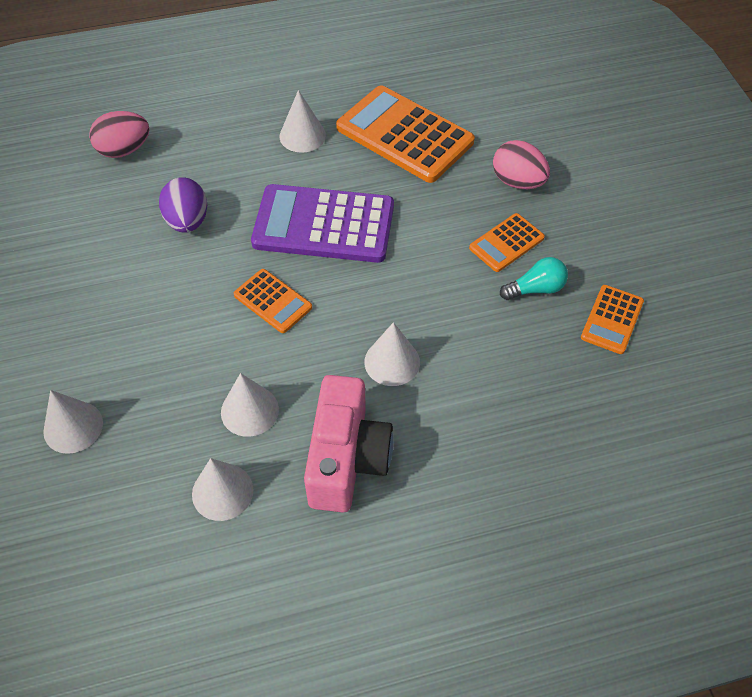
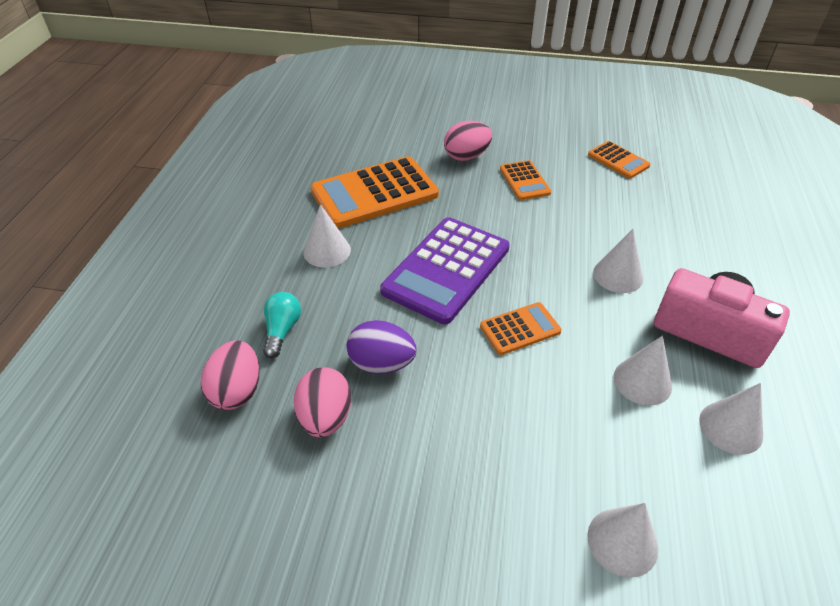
camera: 65 degrees left, 10 degrees down
turquoise light bulb [500,257,568,300] -> turquoise light bulb moved to [263,292,301,358]
none -> pink egg [294,367,351,437]

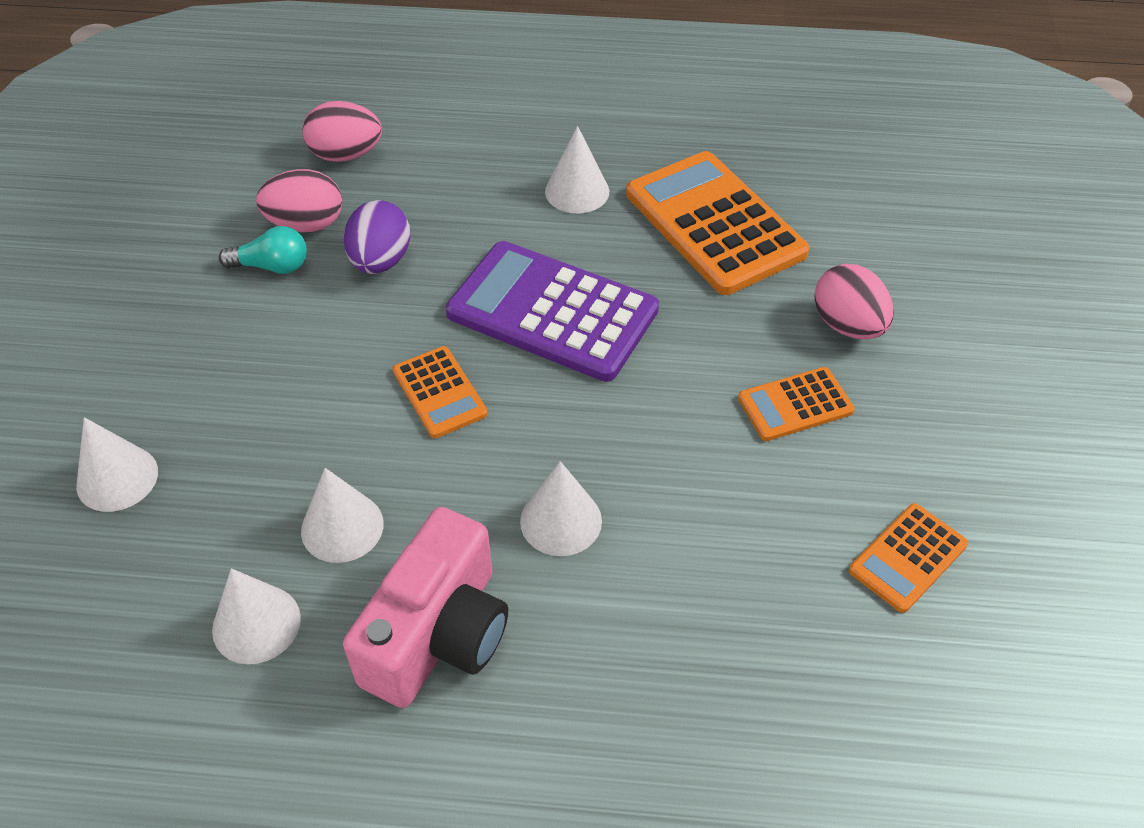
camera: 85 degrees right, 5 degrees up
turquoise light bulb [263,292,301,358] -> turquoise light bulb moved to [219,226,307,274]

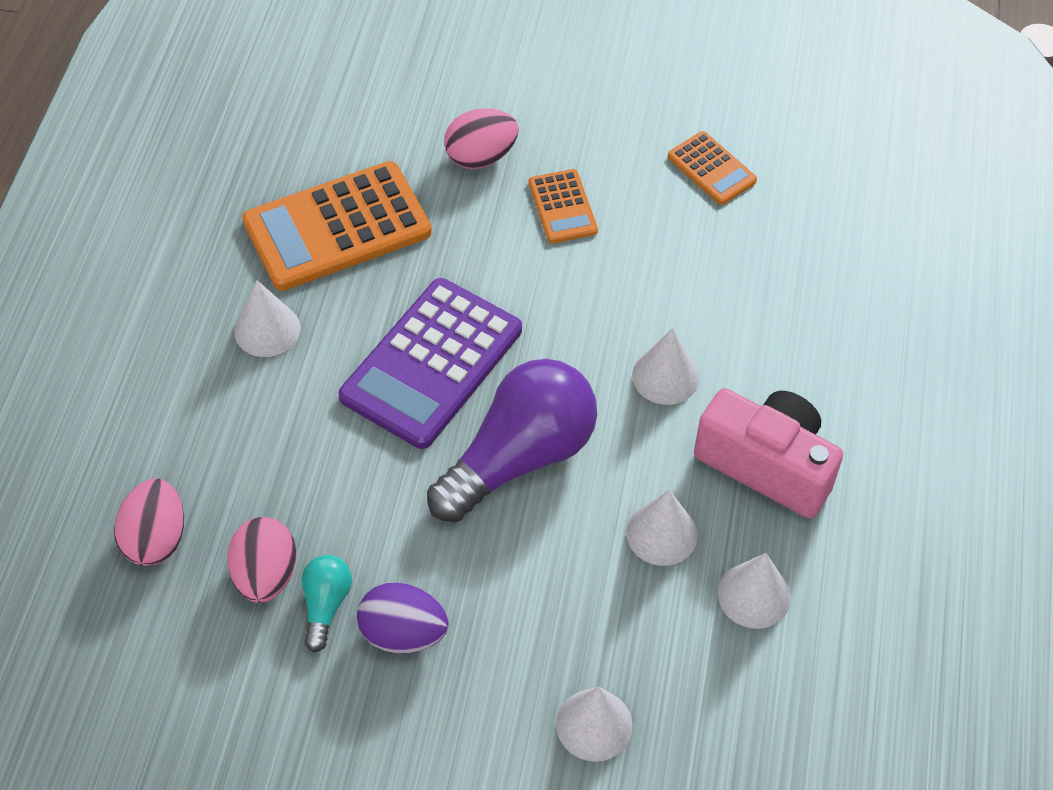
camera: 85 degrees left, 5 degrees up
purple egg [344,200,410,274] -> purple egg moved to [357,583,449,653]
orange calculator [393,346,488,438] -> purple light bulb [427,359,597,523]

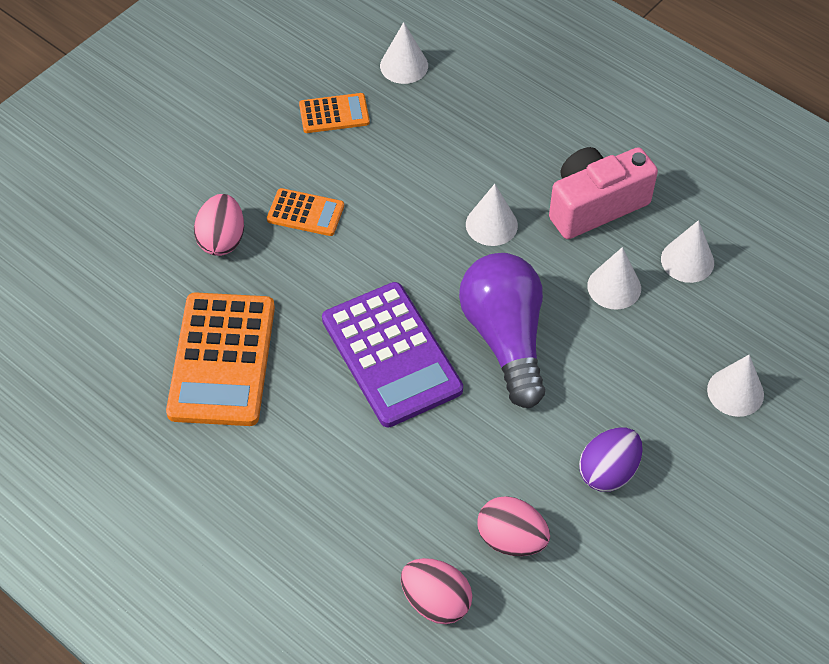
camera: 60 degrees left, 0 degrees up
white cone [234,280,300,357] -> white cone moved to [380,22,428,84]
turquoise light bulb [301,555,352,652] -> none

